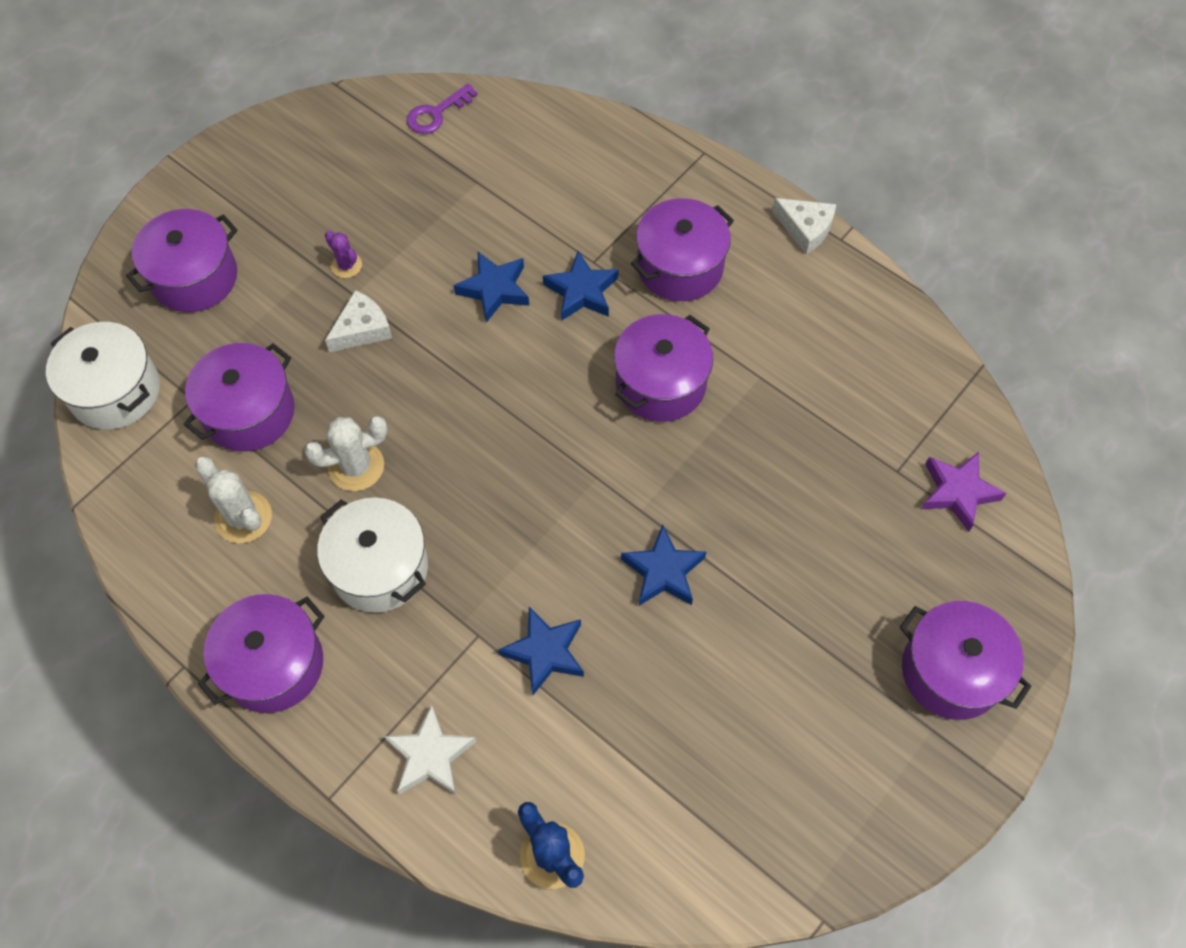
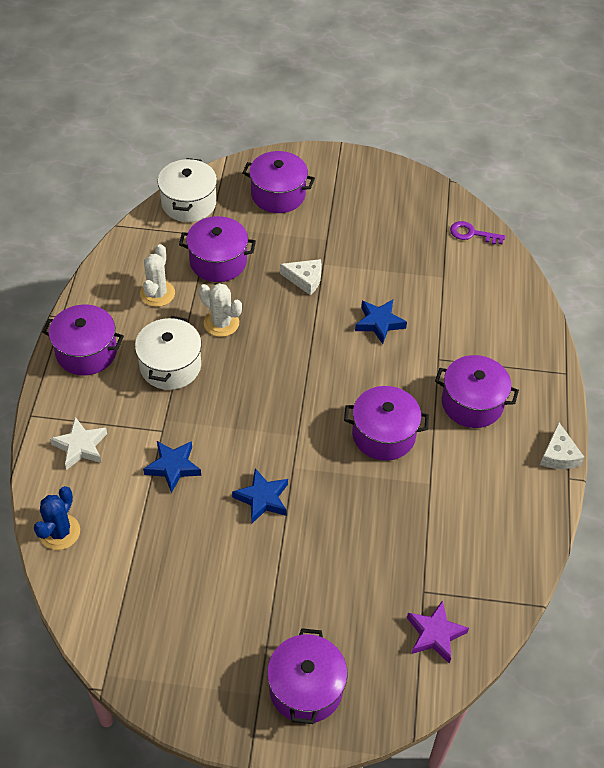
camera: 55 degrees right, 10 degrees down
purple cactus [325,231,362,278] -> none
blue star [543,251,619,320] -> none

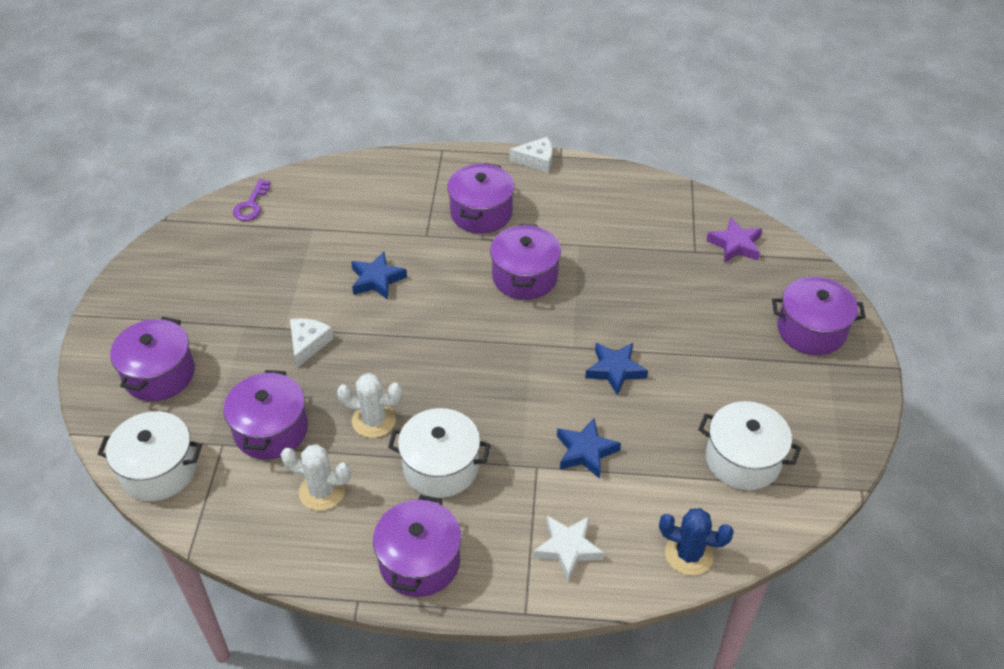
camera: 90 degrees left, 5 degrees down
white cactus [199,283,242,337] -> white cactus turned 60 degrees clockwise [337,373,402,438]
none -> white pot [698,401,801,490]

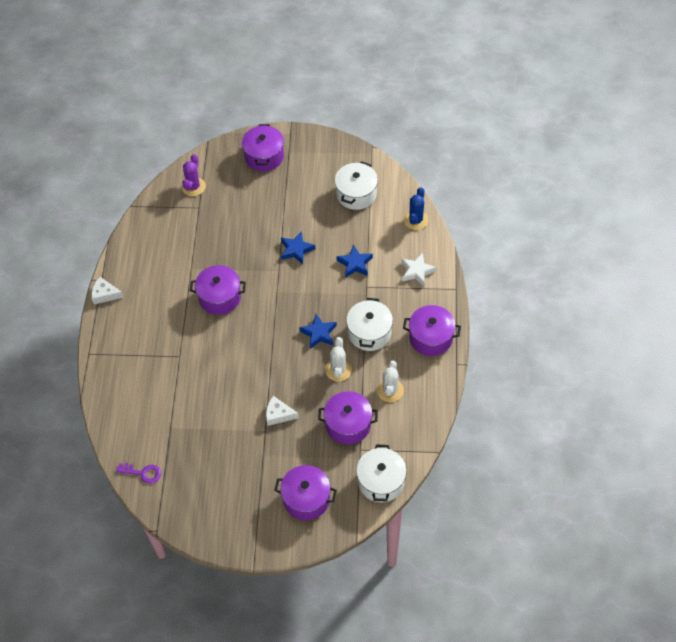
camera: 90 degrees left, 10 degrees up
blue star [351,251,407,300] -> blue star moved to [299,314,337,349]
purple pot [447,163,515,234] -> none
white cheese [510,137,552,173] -> white cheese turned 75 degrees counterclockwise [91,277,124,304]
purple star [706,217,762,263] -> purple cactus [182,154,206,196]

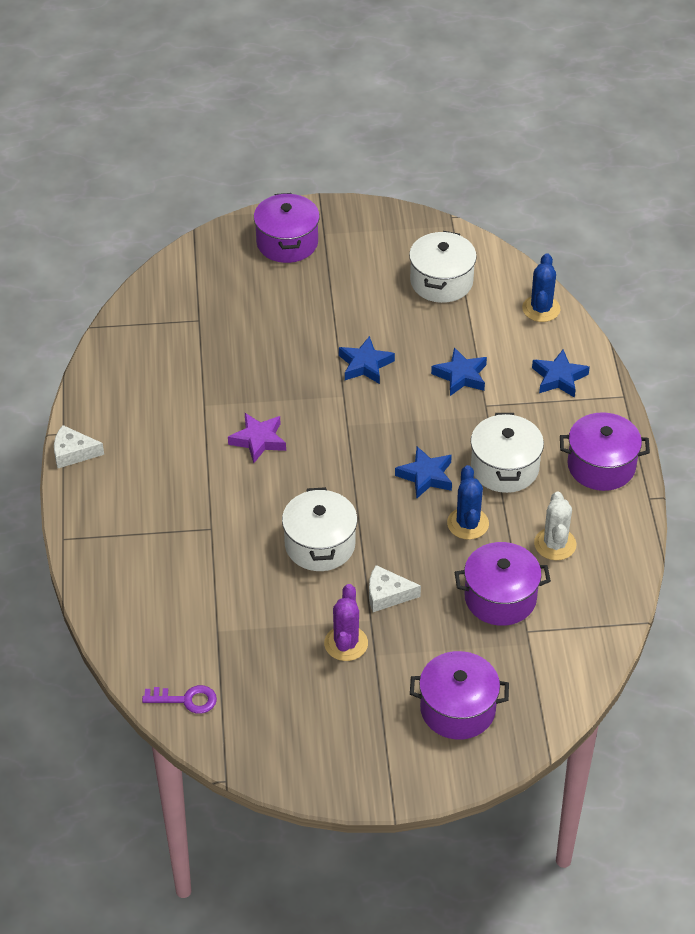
camera: 10 degrees left, 10 degrees down
purple cactus [182,154,206,196] -> purple cactus moved to [324,584,368,661]
purple pot [190,265,246,315] -> purple star [228,413,286,463]
white cactus [325,337,352,382] -> blue cactus [447,465,489,540]
white pot [356,444,407,503] -> white pot moved to [282,487,357,571]
white star [401,252,437,286] -> blue star [532,350,590,398]

